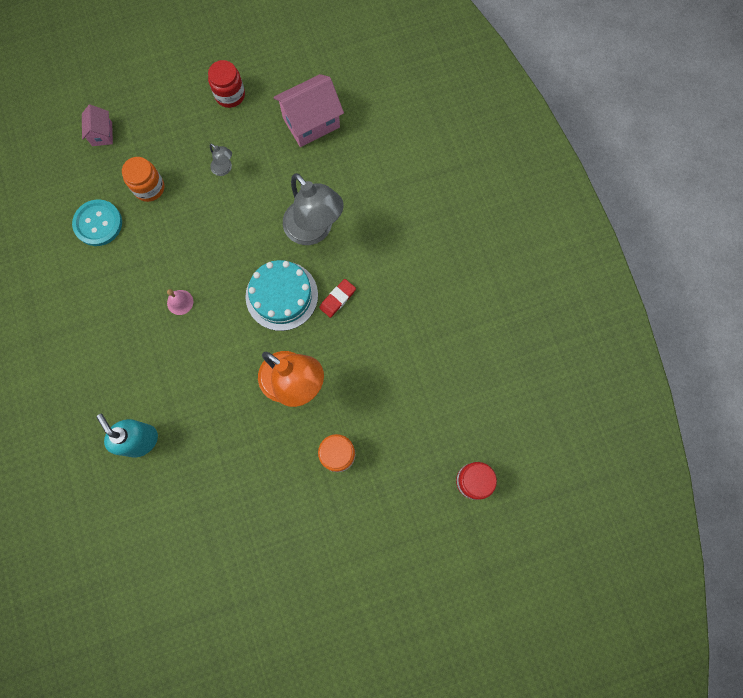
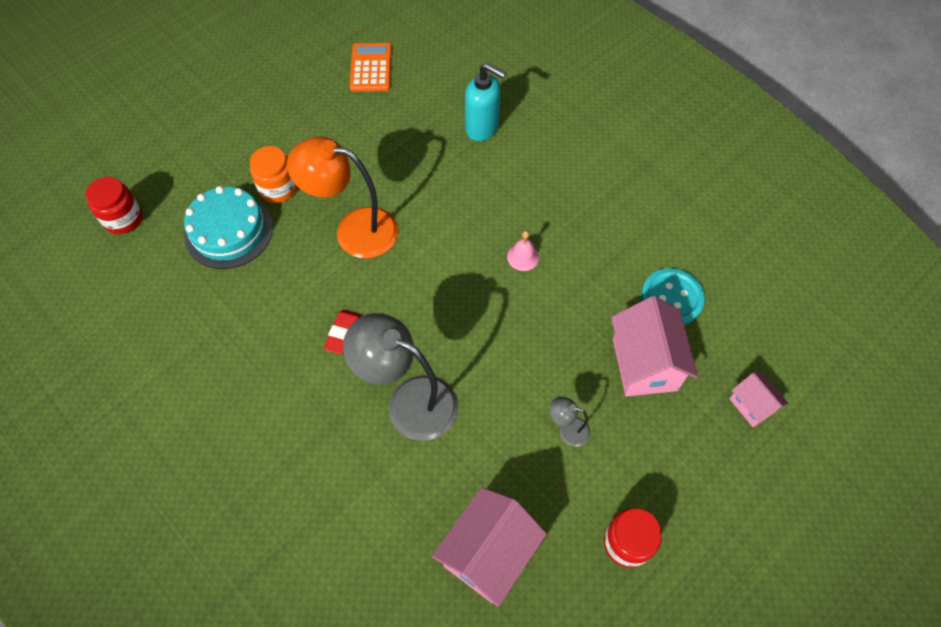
camera: 155 degrees right, 15 degrees down
orange jar [122,157,164,202] -> pink house [611,296,698,397]
turquoise cake [245,260,318,331] -> turquoise cake moved to [184,186,273,269]
none -> orange calculator [350,43,392,92]

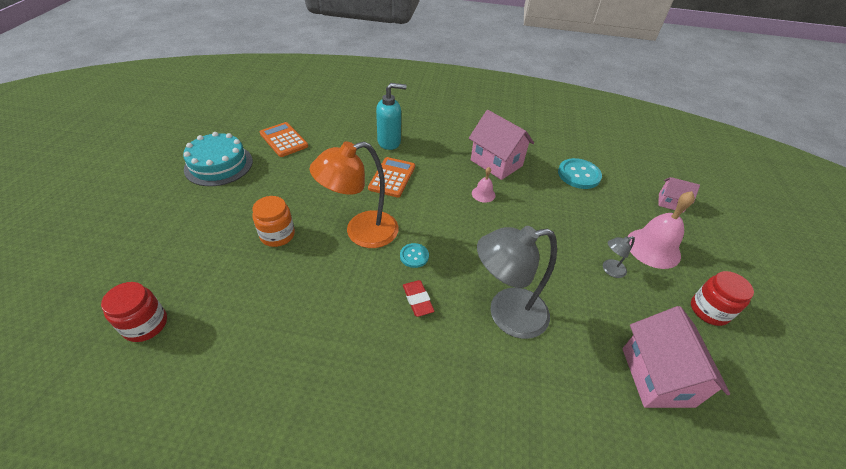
camera: 40 degrees left, 15 degrees down
turquoise cake [184,186,273,269] -> turquoise cake moved to [183,132,253,186]
pink house [611,296,698,397] -> pink house moved to [469,110,534,180]
none -> orange calculator [368,157,415,198]
none -> turquoise button [400,243,429,268]
none -> pink bell [628,191,695,269]

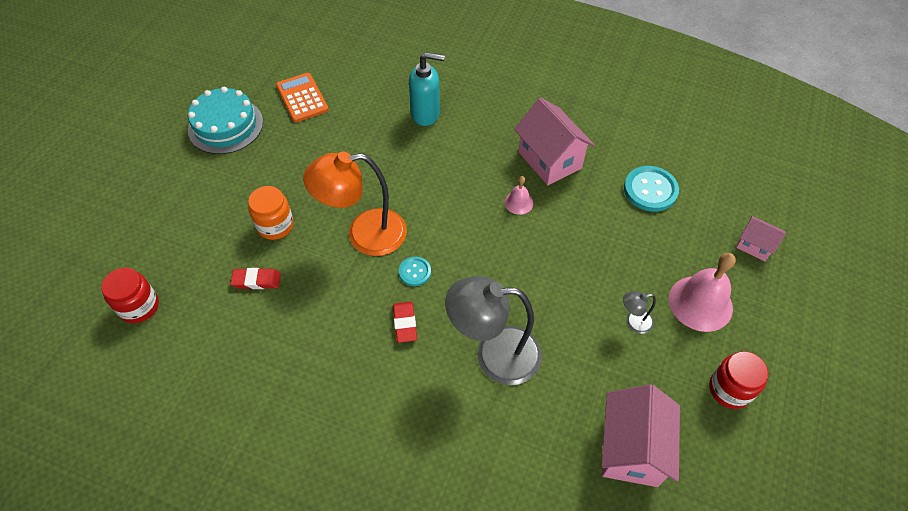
camera: 15 degrees right, 10 degrees up
orange calculator [368,157,415,198] -> none
none -> red eraser [230,268,281,289]

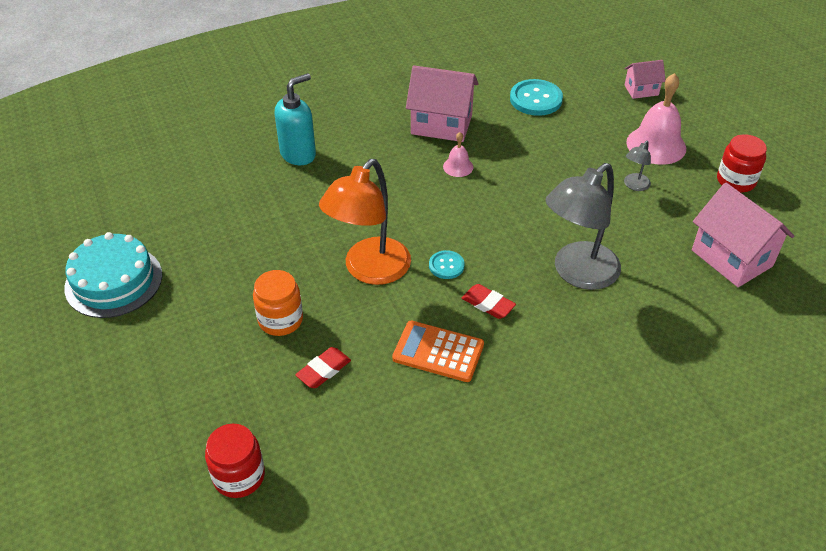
camera: 45 degrees left, 10 degrees down
orange calculator [276,73,329,122] -> orange calculator moved to [392,321,484,382]

